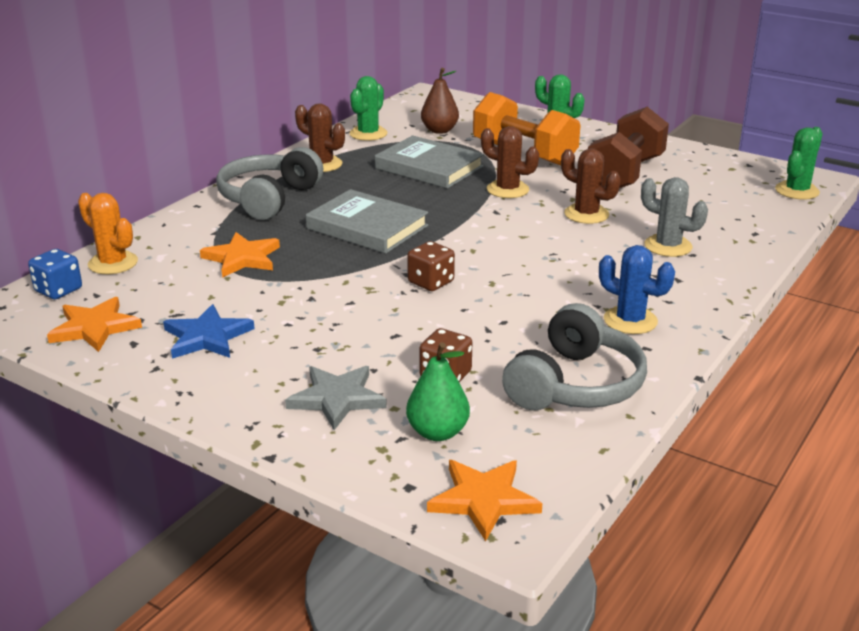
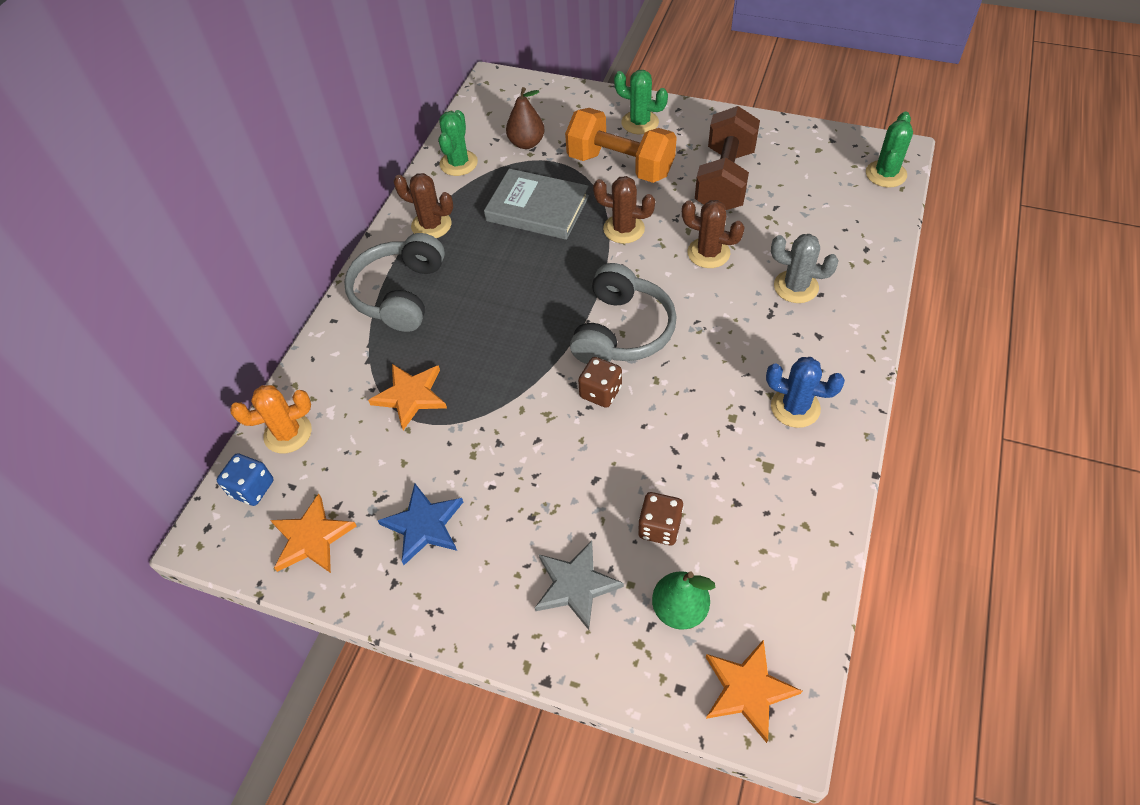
camera: 10 degrees left, 25 degrees up
orange cactus [78,193,138,274] -> orange cactus turned 45 degrees counterclockwise [230,385,312,453]
grey book [306,189,428,254] -> none
grey headphones [502,303,647,410] -> grey headphones moved to [570,263,677,364]

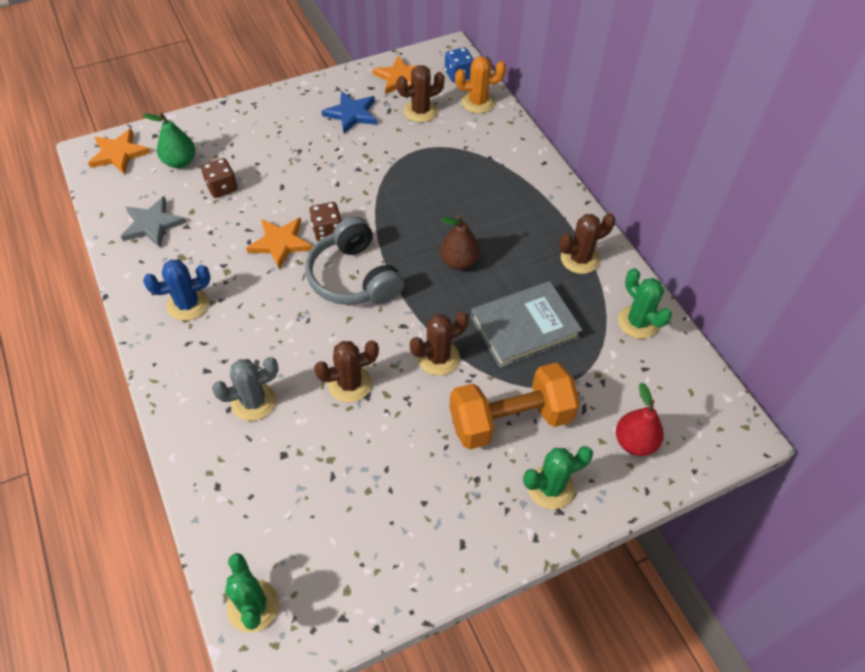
camera: 130 degrees right, 0 degrees up
orange cactus [230,385,312,453] -> orange cactus turned 60 degrees clockwise [455,56,506,113]
grey headphones [344,233,445,332] -> none
orange star [368,364,447,430] -> orange star moved to [246,217,312,269]
brown pear [506,87,545,149] -> brown pear moved to [440,215,480,270]
grey star [535,540,624,630] -> grey star moved to [121,196,187,248]
brown dumbbell [695,106,760,210] -> none
none -> brown cactus [396,65,445,122]
none -> red pear [616,383,664,456]

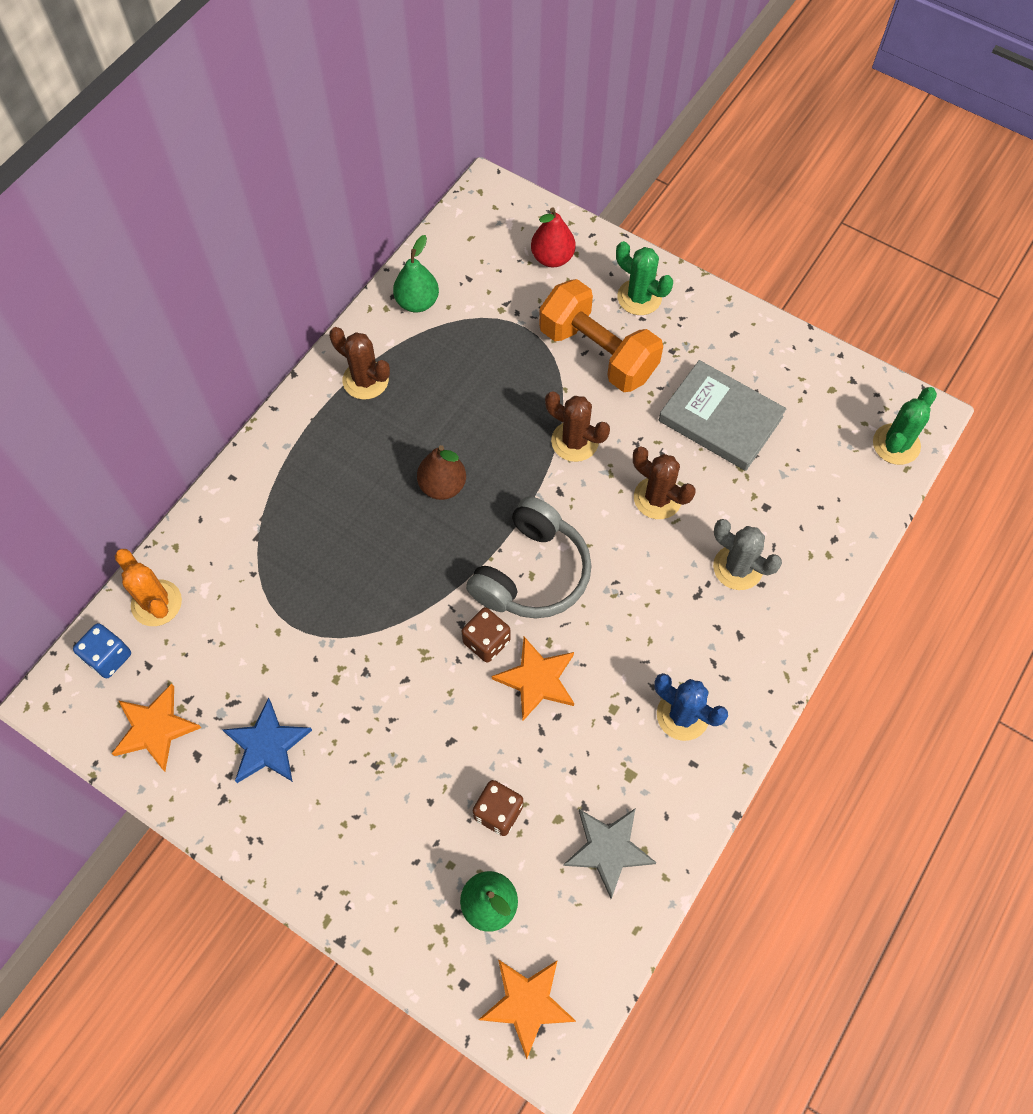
camera: 120 degrees left, 10 degrees up
brown cactus [396,65,445,122] -> none
grey book [471,281,582,368] -> grey book moved to [659,360,787,471]
green cactus [618,268,672,339] -> green pear [393,235,439,313]

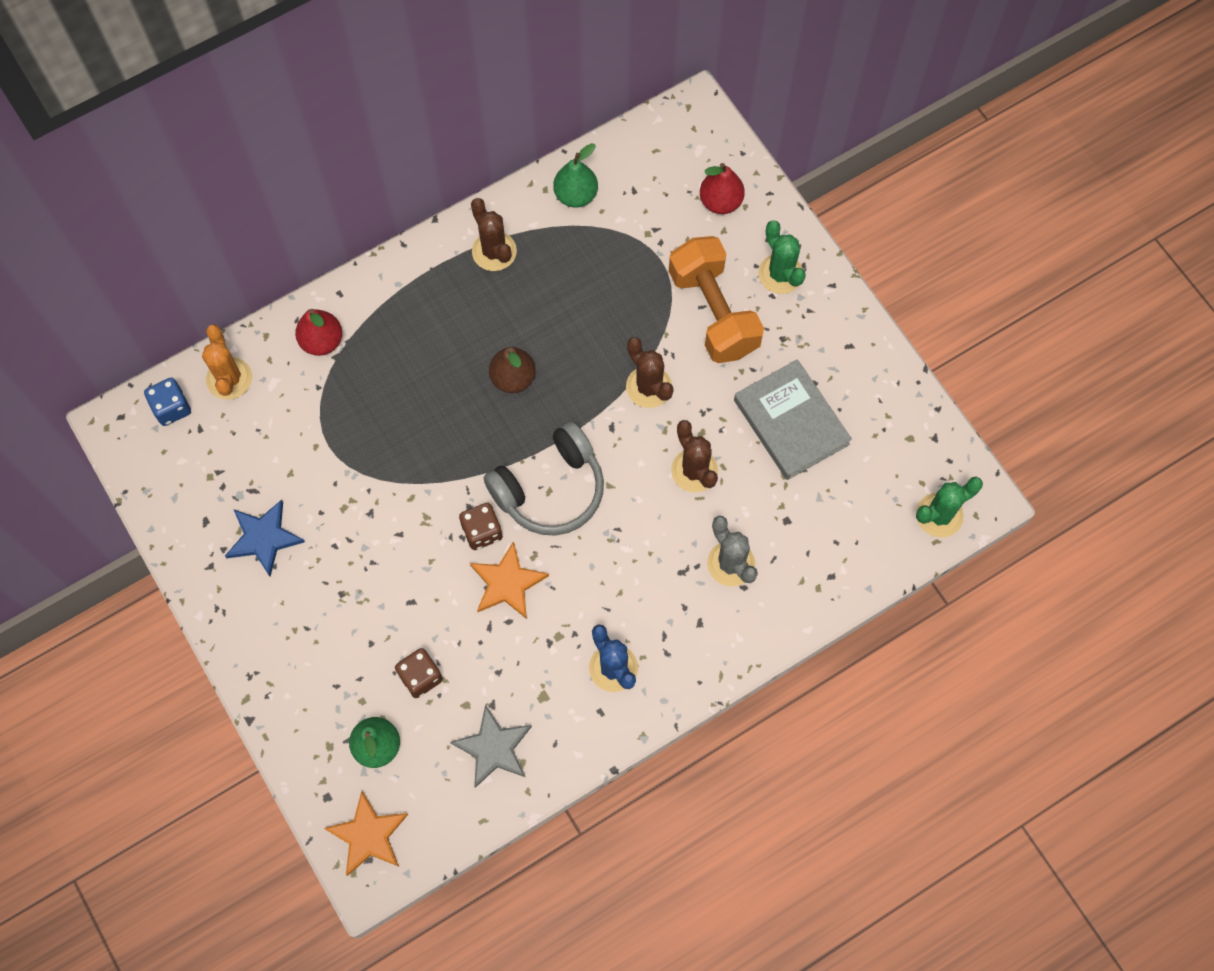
camera: 25 degrees right, 5 degrees up
orange star [112,683,202,771] -> none
none -> red pear [295,309,342,356]

